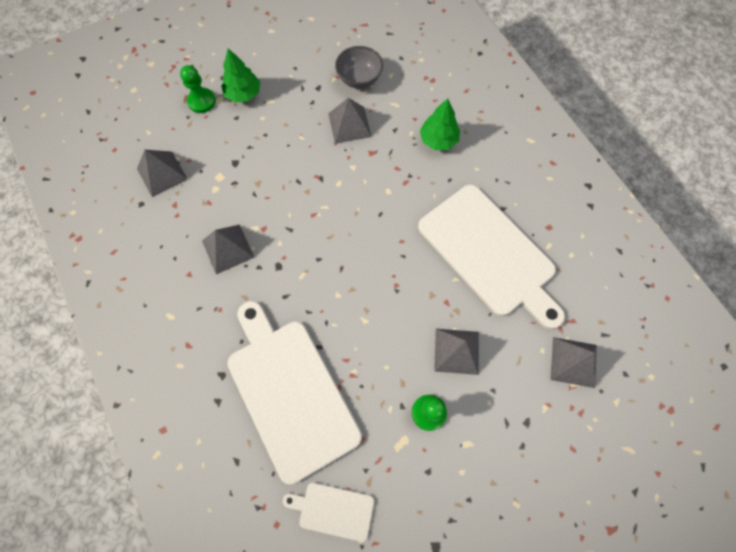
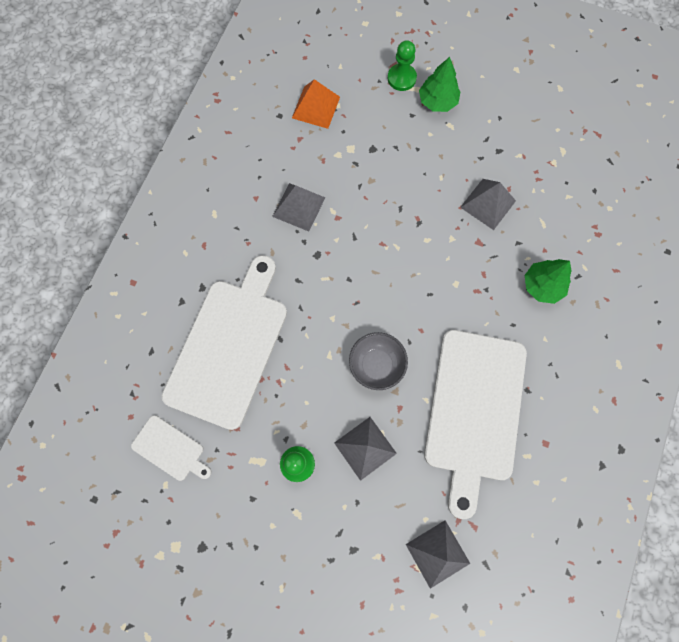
camera: 50 degrees right, 5 degrees up
grey pyramid [137,150,188,197] -> orange pyramid [292,79,340,129]
white cutting board [283,482,374,542] -> white cutting board turned 150 degrees clockwise [131,415,211,481]
grey bowl [335,46,383,89] -> grey bowl moved to [349,332,408,390]

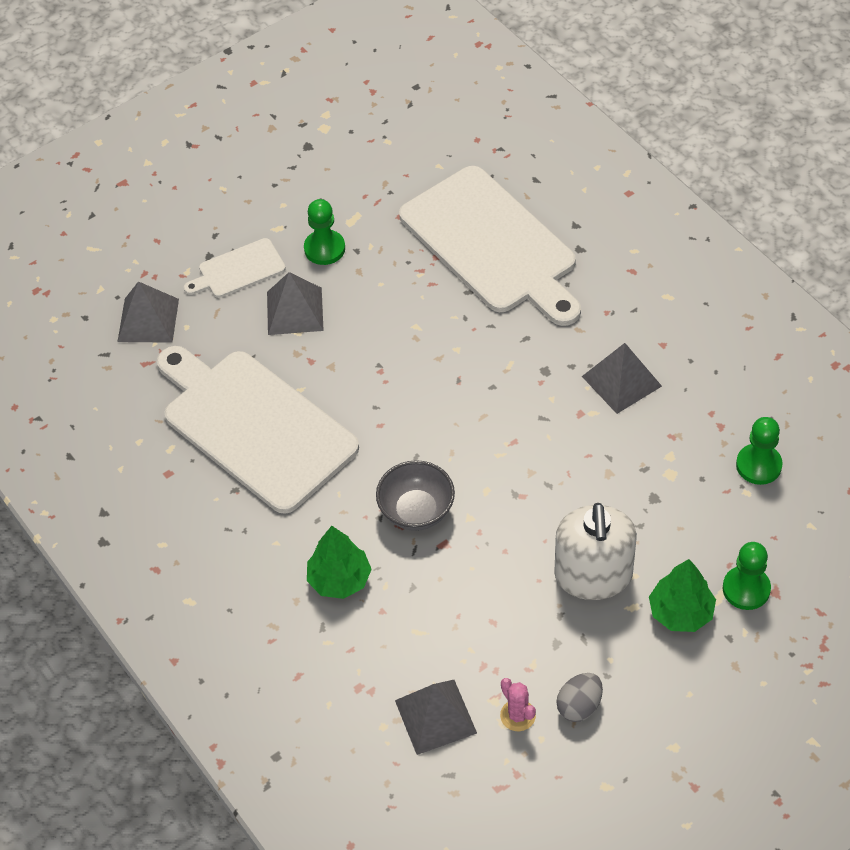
camera: 125 degrees right, 20 degrees down
white cutting board [131,415,211,481] -> white cutting board moved to [184,238,286,298]
orange pyramid [292,79,340,129] -> green pawn [736,417,783,485]
grey bowl [349,332,408,390] -> grey bowl moved to [376,460,455,531]
grey pyramid [460,179,516,230] -> grey pyramid moved to [395,680,477,755]
none -> pink cactus [500,678,536,731]
none -> white soap dispenser [554,503,637,600]
none -> grey egg [556,673,603,722]

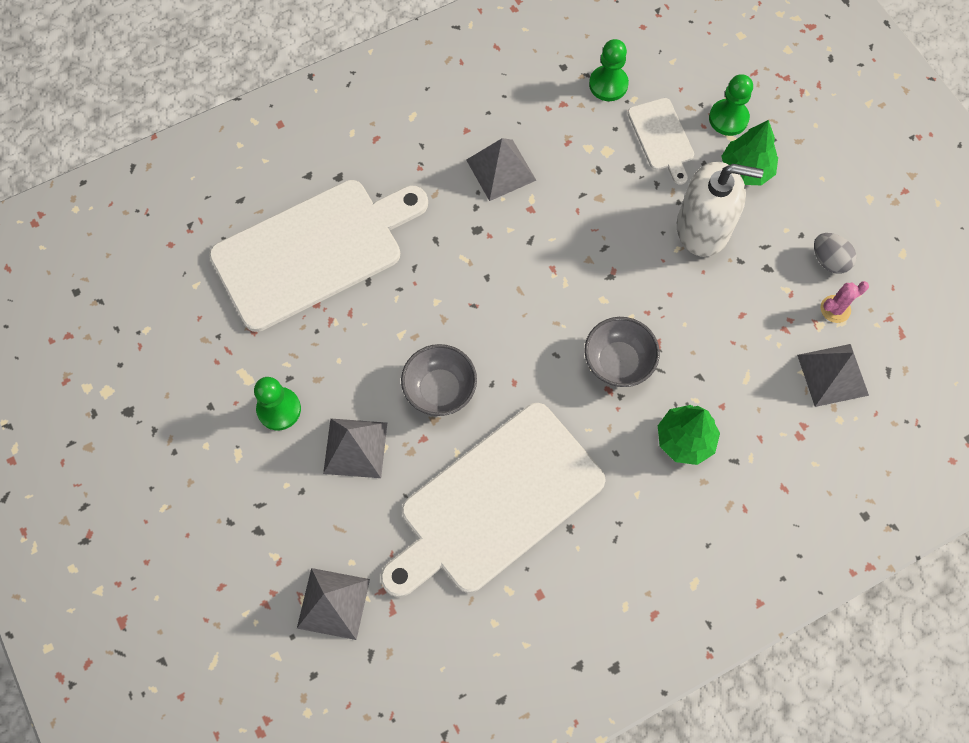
camera: 85 degrees left, 15 degrees up
white cutting board [184,238,286,298] -> white cutting board moved to [628,98,694,185]
none -> grey bowl [401,344,477,416]

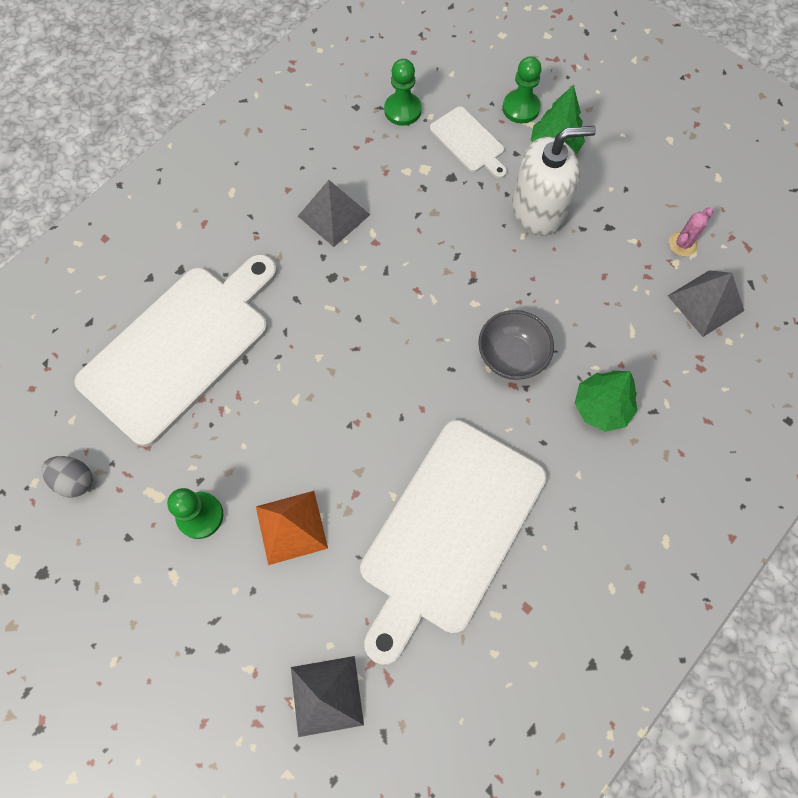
camera: 20 degrees left, 0 degrees up
grey pyramid [323,419,387,478] -> orange pyramid [256,491,328,565]
grey bowl [401,344,477,416] -> none
grey egg [814,233,856,274] -> grey egg moved to [41,456,92,497]

